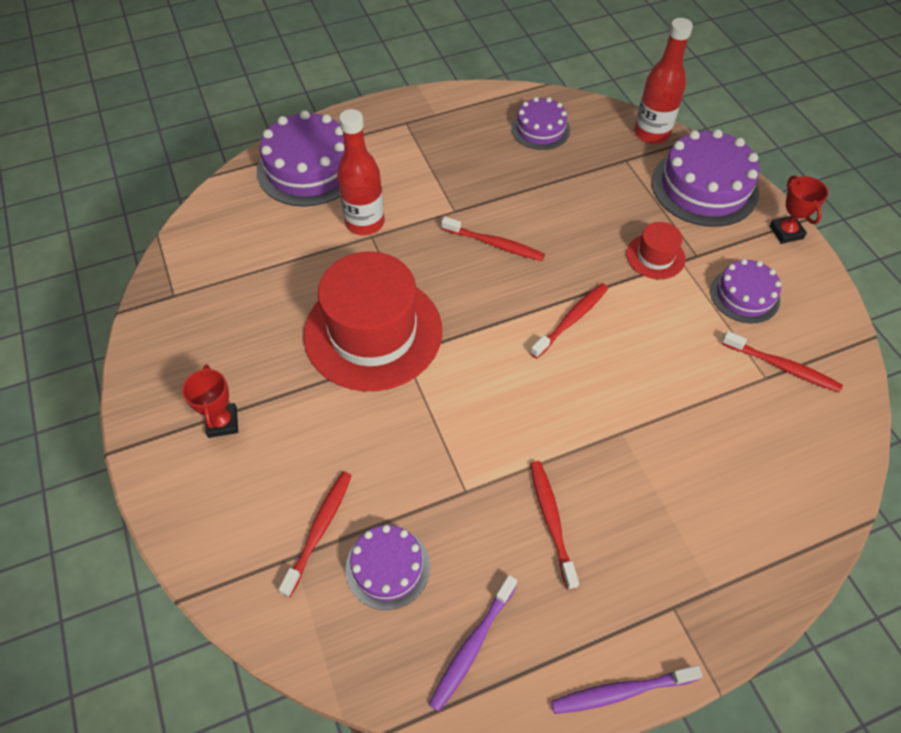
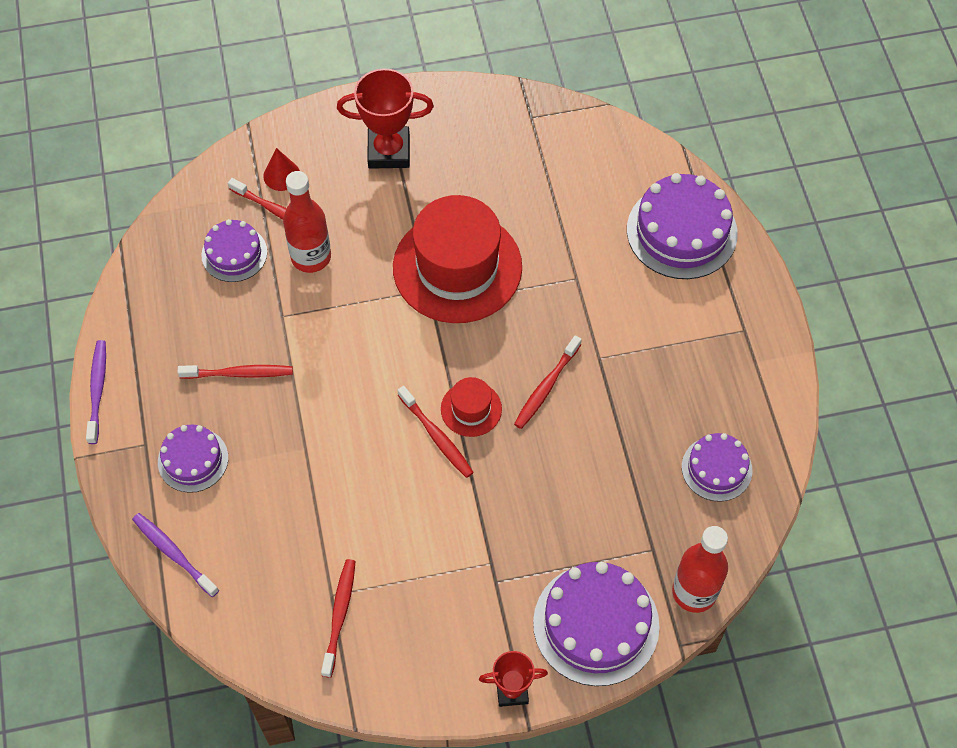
camera: 100 degrees right, 5 degrees up
red trophy [182,364,238,438] -> red trophy [337,68,434,169], size x1.66
red bottle [337,109,385,235] -> red bottle moved to [283,171,331,273]
purple toothbrush [429,575,517,712] -> purple toothbrush moved to [132,513,219,597]
red hat [626,222,685,279] -> red hat moved to [441,377,502,437]
purple cake [710,259,781,323] -> purple cake moved to [158,425,228,493]
red toothbrush [722,331,843,393] -> red toothbrush turned 150 degrees clockwise [321,559,356,678]
none -> red cone [263,148,300,191]

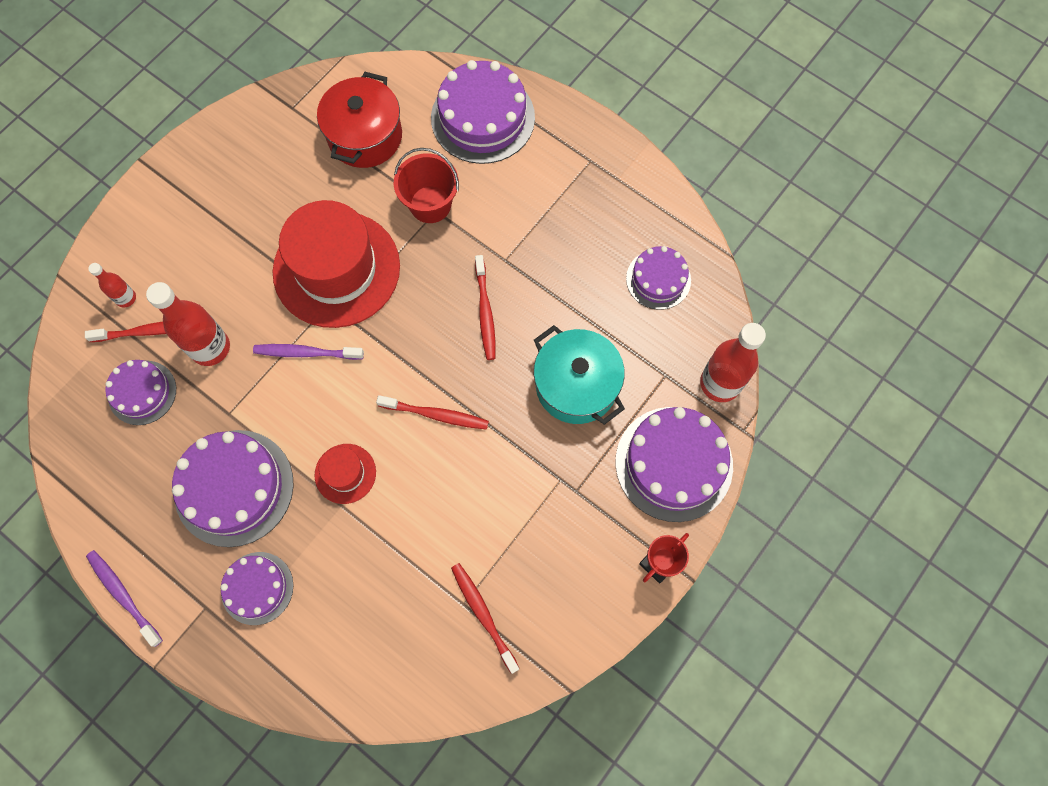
camera: 40 degrees left, 10 degrees up
purple toothbrush [132,513,219,597] -> purple toothbrush moved to [253,344,364,360]
red toothbrush [177,365,293,379] -> purple cake [172,430,294,547]
red cone [263,148,300,191] -> red bottle [88,263,136,308]
red trophy [337,68,434,169] -> none
red hat [441,377,502,437] -> red hat moved to [315,444,376,504]
none -> red pot [317,72,402,168]
none -> red bucket [394,148,459,223]
none -> turquoise pot [534,325,625,425]

